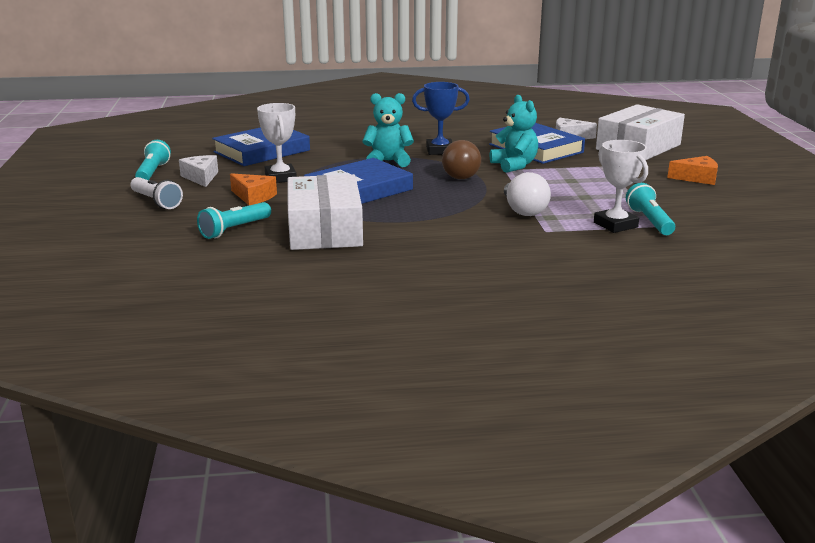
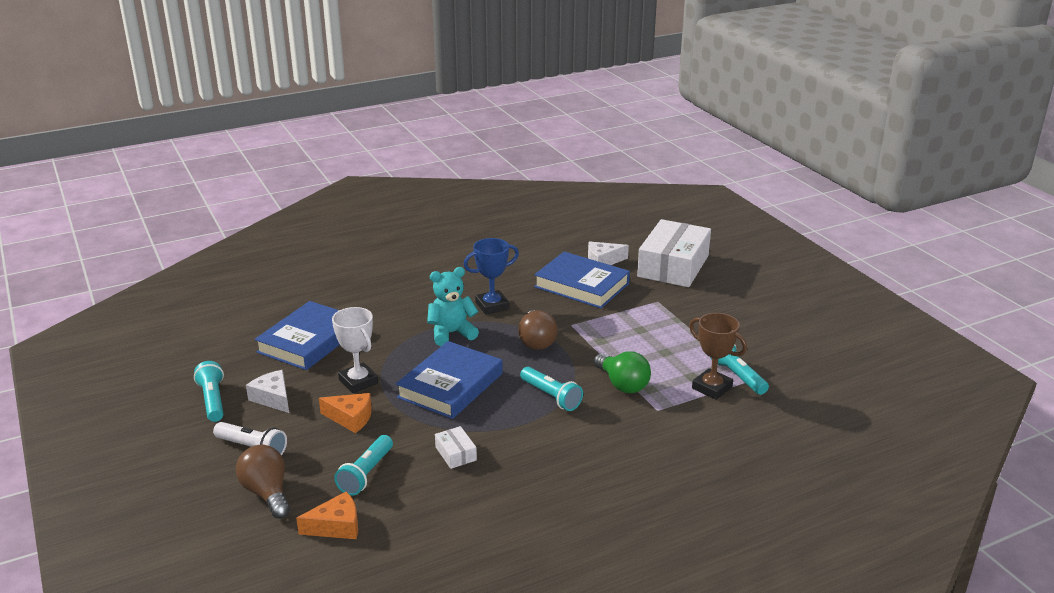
camera: 20 degrees left, 5 degrees up
white box [288,174,363,250] -> white box [435,426,477,469], size x0.41
turquoise teddy bear [490,95,538,173] -> none
white light bulb [504,172,551,216] -> green light bulb [594,351,651,393]
white trophy [594,140,648,233] -> brown trophy [689,313,747,400]
orange cheese [667,156,718,185] -> orange cheese moved to [296,491,358,539]
none -> brown light bulb [236,445,290,519]
none -> turquoise flashlight [520,367,583,411]

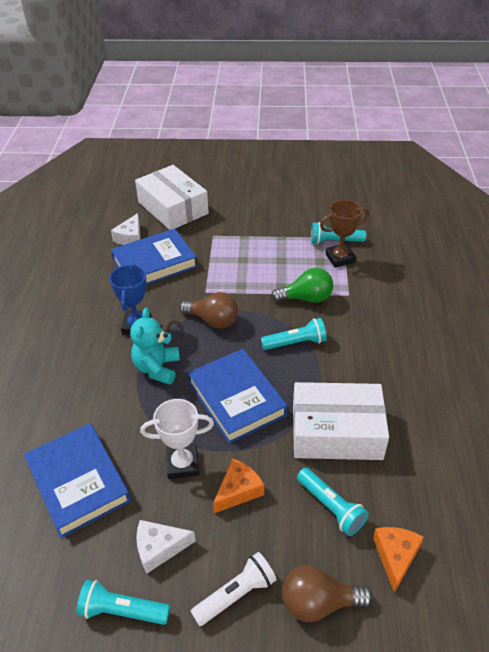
camera: 60 degrees left, 15 degrees up
white box [435,426,477,469] -> white box [293,382,389,460], size x2.44

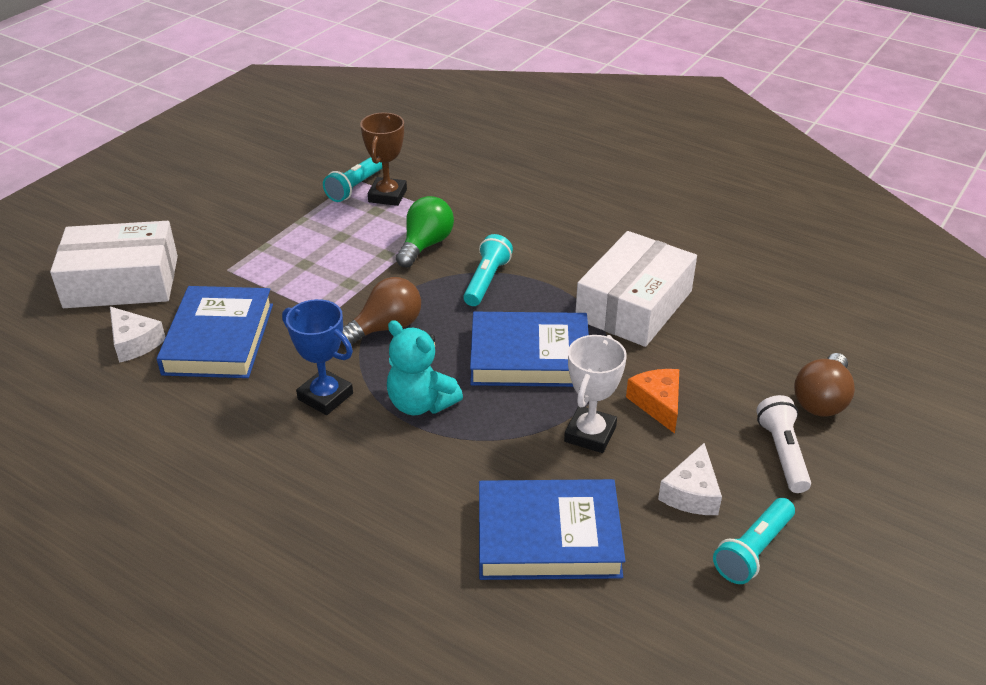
camera: 60 degrees left, 5 degrees down
turquoise flashlight [297,468,369,536] -> none
orange cheese [373,527,424,593] -> none

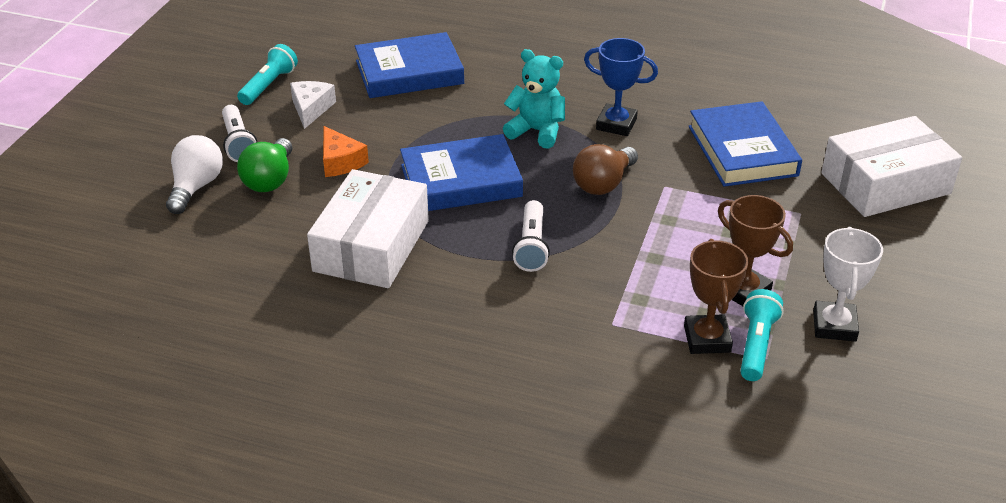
camera: 165 degrees right, 0 degrees up
white cheese [110,307,166,363] -> none
green light bulb [396,196,454,268] -> green light bulb moved to [237,138,292,192]
turquoise flashlight [463,234,513,306] -> white flashlight [512,200,550,272]
white trophy [564,335,627,453] -> white trophy moved to [813,227,883,342]
brown light bulb [794,353,855,417] -> white light bulb [166,135,223,214]
none -> brown trophy [718,195,793,306]

